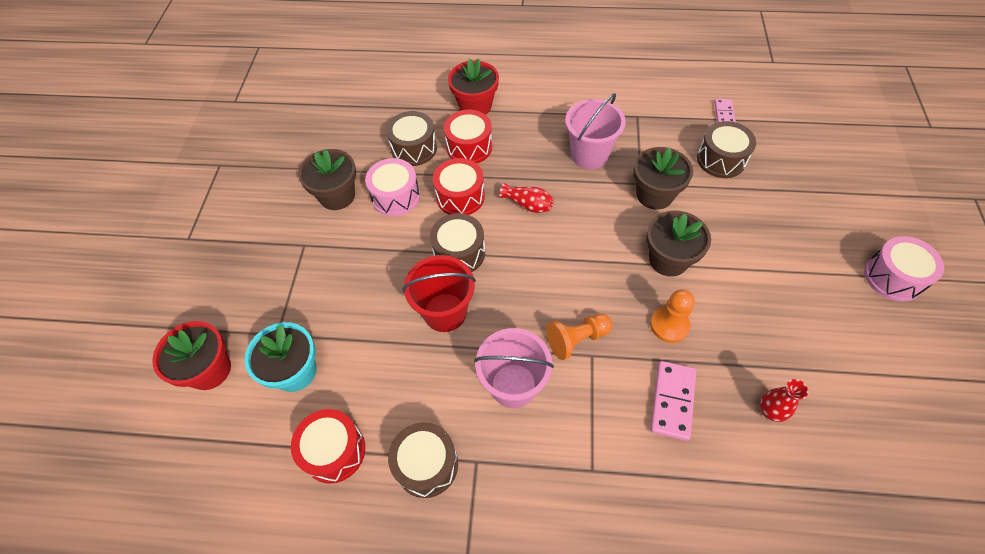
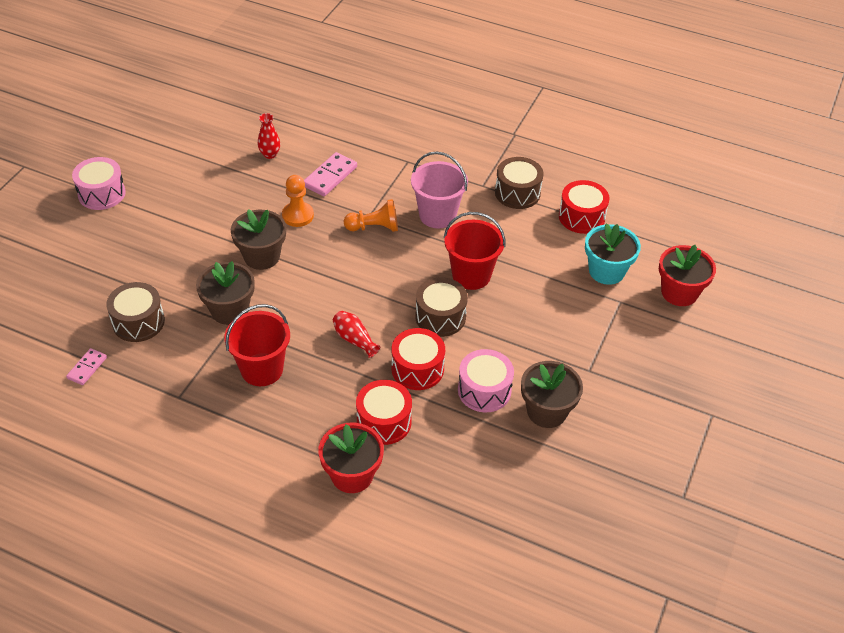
camera: 165 degrees left, 10 degrees down
brown drum [386,111,437,166] -> none
pink bucket [565,93,626,169] -> red bucket [224,304,290,386]

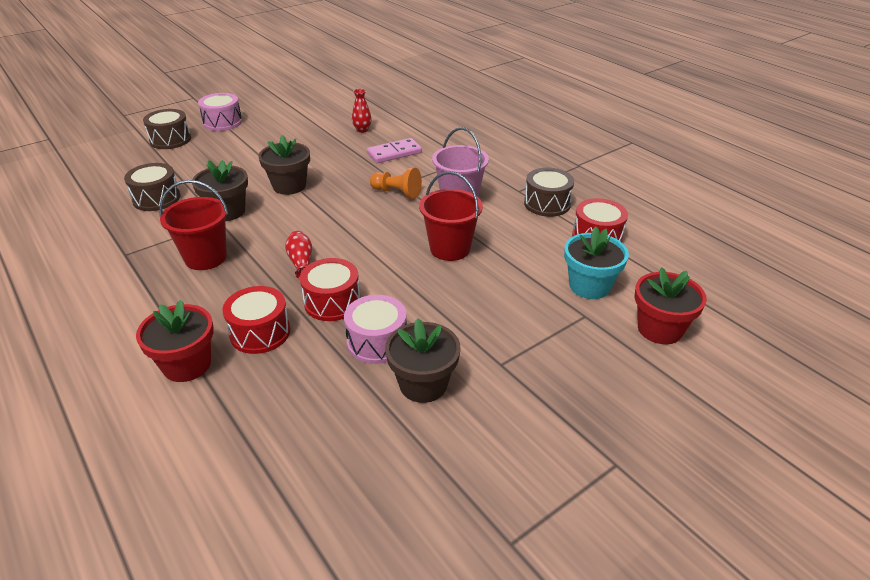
camera: 30 degrees right, 10 degrees down
pink domino [66,348,107,385] -> none
orange pawn [282,175,314,227] -> none
brown drum [415,277,468,337] -> brown drum moved to [143,109,191,149]

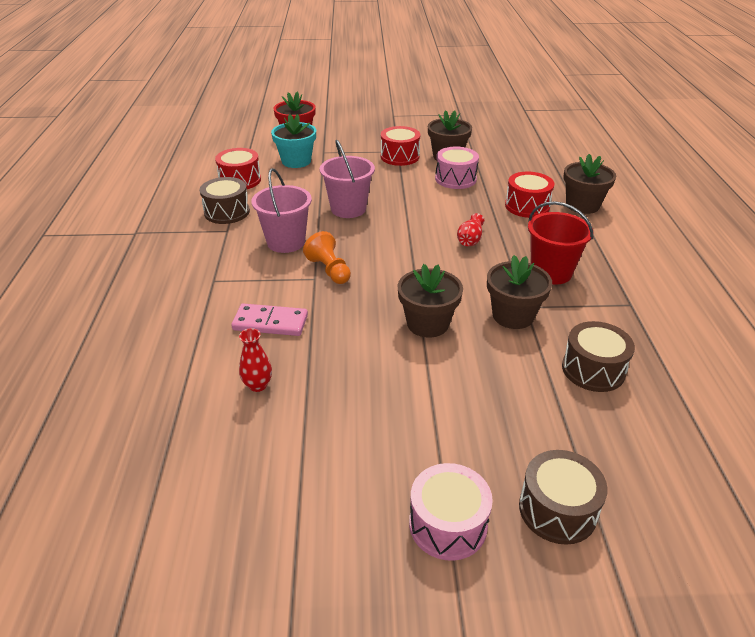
camera: 145 degrees left, 0 degrees up
red flower pot [136,300,214,382] -> brown flower pot [563,154,616,214]
red drum [300,258,360,321] -> red drum moved to [381,126,420,166]
red bucket [419,171,483,261] -> pink bucket [320,140,375,218]

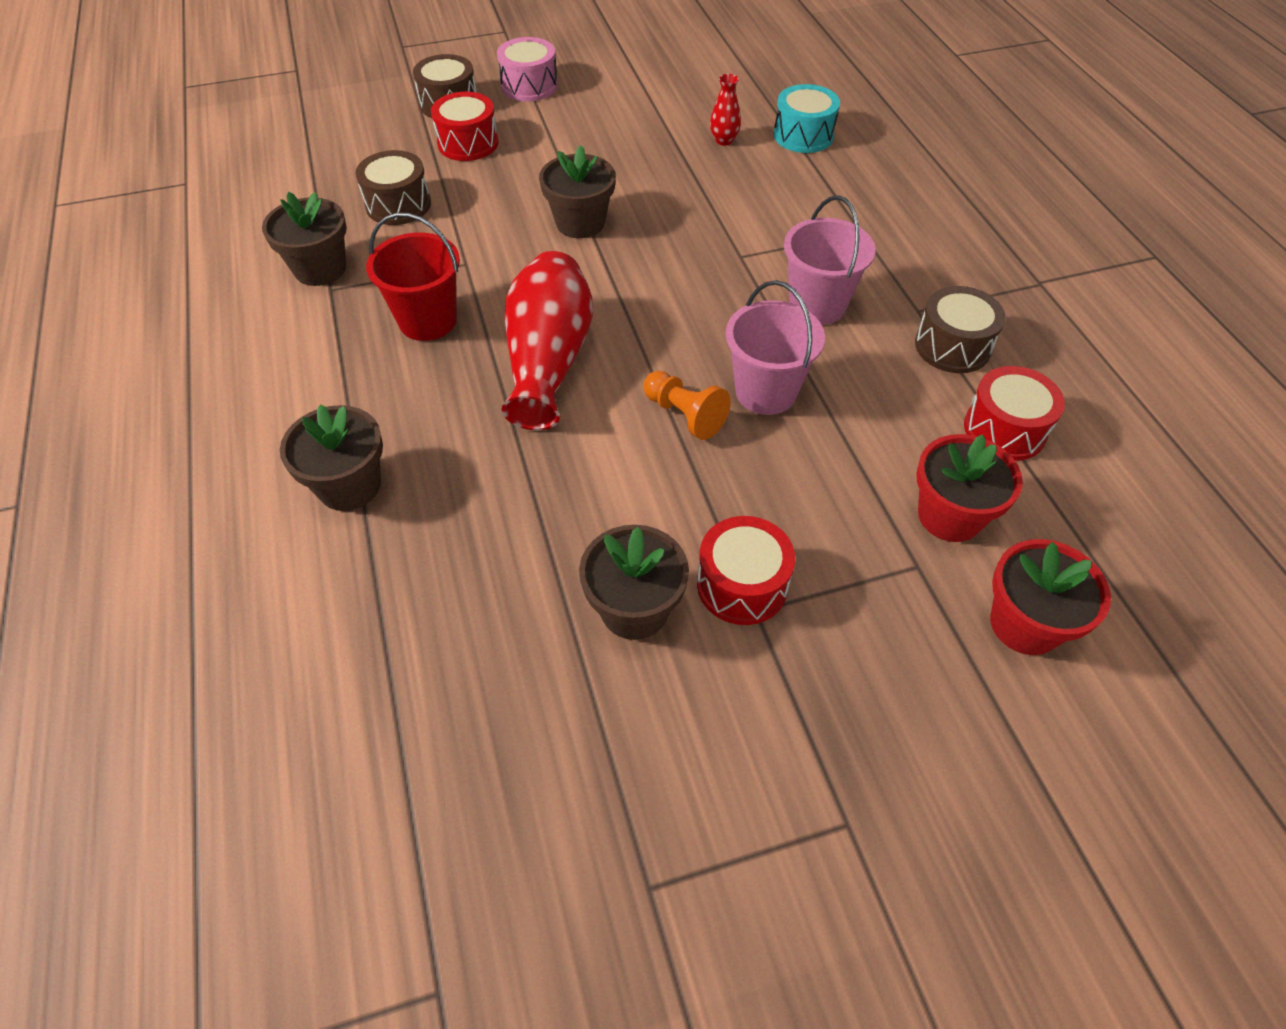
camera: 165 degrees right, 15 degrees up
pink domino [231,303,308,336] -> none
turquoise flower pot [271,114,316,168] -> red flower pot [916,434,1023,542]
orange pawn [303,231,351,284] -> orange pawn moved to [643,371,731,440]
pink drum [435,147,479,189] -> none
red vase [457,213,484,246] -> red vase [502,251,593,431], size x2.26
brown flower pot [487,255,552,329] -> brown flower pot moved to [262,192,347,286]
red drum [505,172,554,218] -> red drum moved to [431,92,499,161]
none -> turquoise drum [774,84,840,153]

